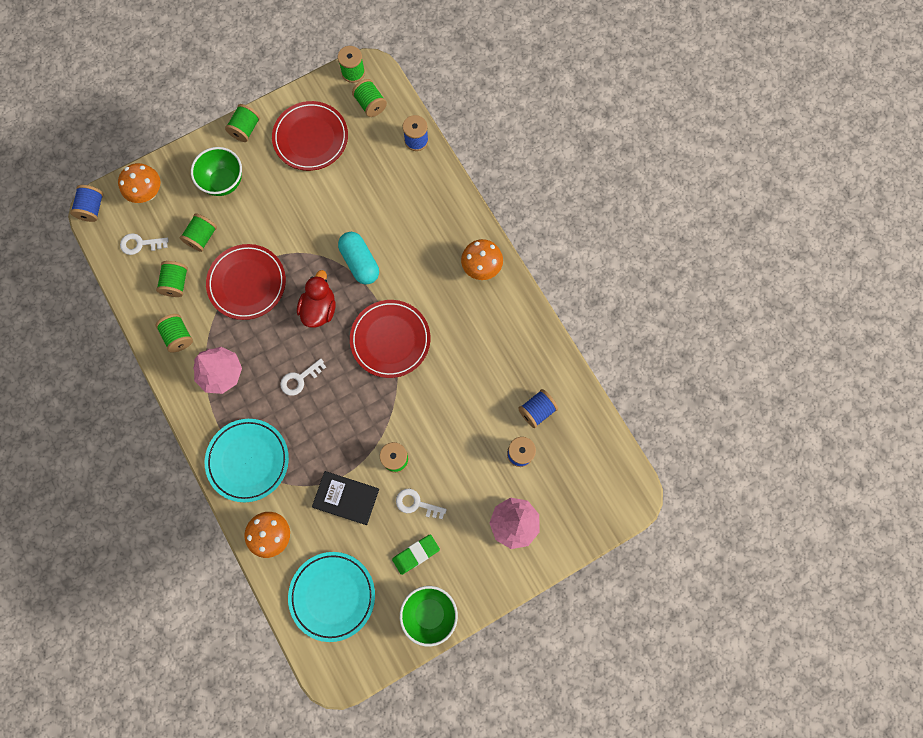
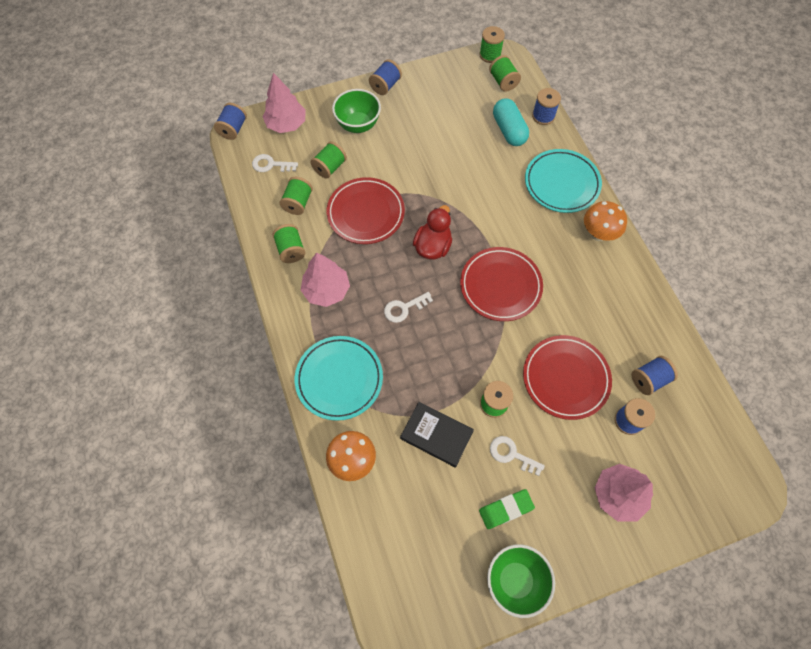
camera: 10 degrees right, 10 degrees down
orange mushroom [118,163,161,203] -> pink tree [262,73,306,133]
green spool [225,104,260,142] -> blue spool [369,60,402,95]
red plate [272,101,348,171] -> red plate moved to [523,335,612,420]
turquoise plate [288,552,375,642] -> turquoise plate moved to [525,149,602,213]
turquoise capsule [338,232,379,285] -> turquoise capsule moved to [493,98,529,146]

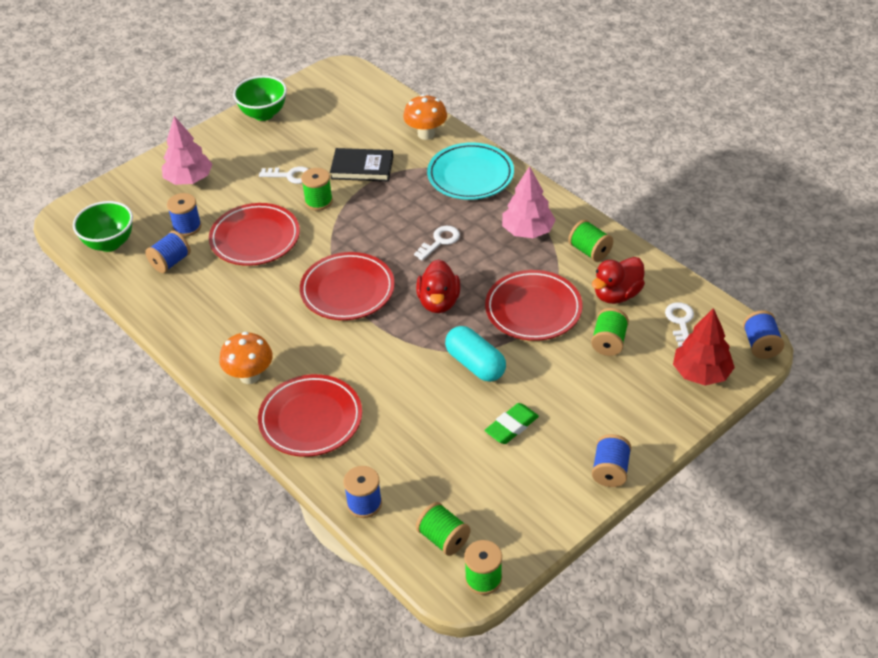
camera: 160 degrees right, 20 degrees down
white key [252,154,298,172] -> white key turned 75 degrees counterclockwise [665,302,694,347]
pink tree [262,73,306,133] -> red tree [673,308,735,385]
green spool [280,177,313,215] -> red duck [592,257,645,304]
green bowl [332,89,381,133] -> green bowl moved to [73,201,133,252]
green eraser [479,489,535,529] -> green eraser moved to [485,403,539,444]
turquoise capsule [493,98,529,146] -> turquoise capsule moved to [445,326,506,382]
turquoise plate [525,149,602,213] -> red plate [258,374,362,457]

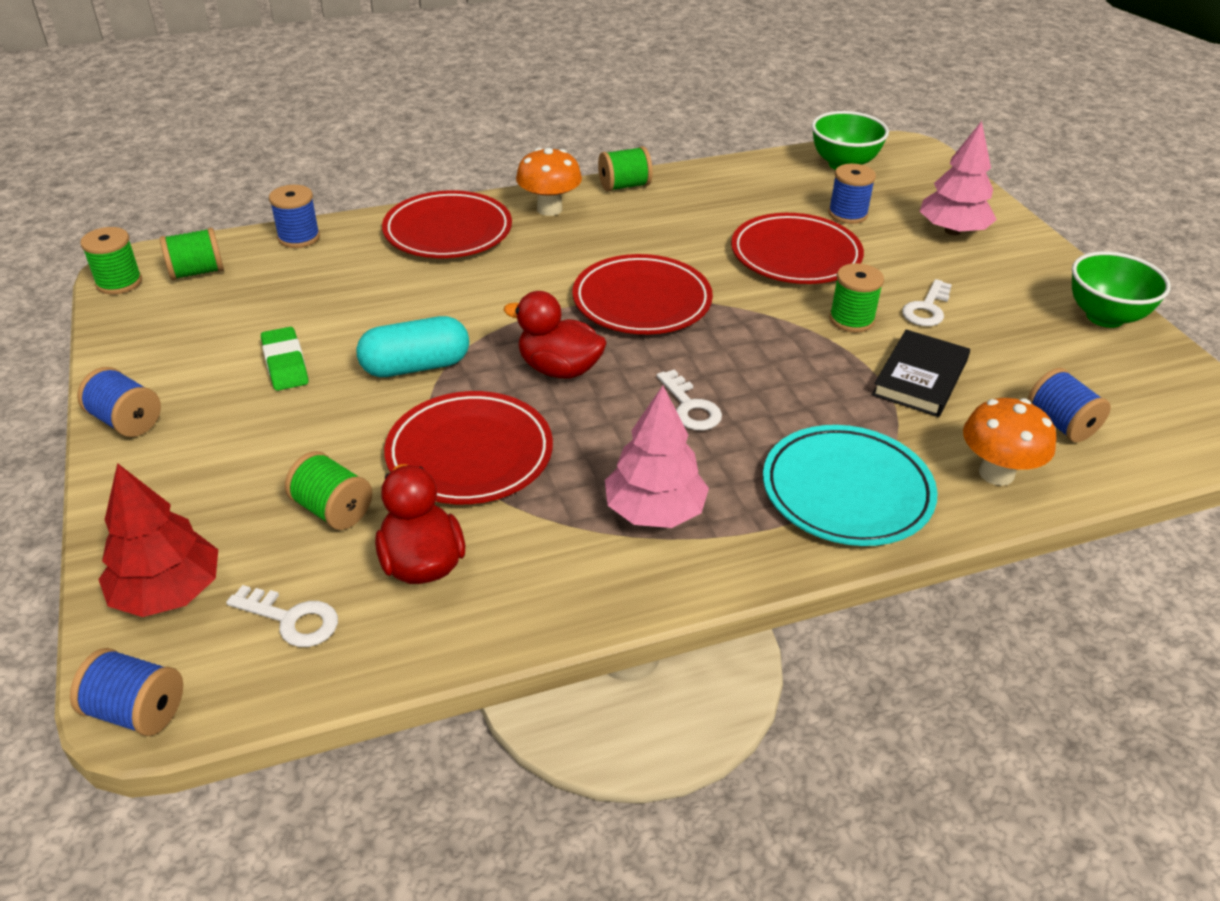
camera: 110 degrees right, 5 degrees down
blue spool [145,231,191,273] -> blue spool moved to [1028,368,1111,443]
green spool [568,220,613,262] -> green spool moved to [598,146,653,192]

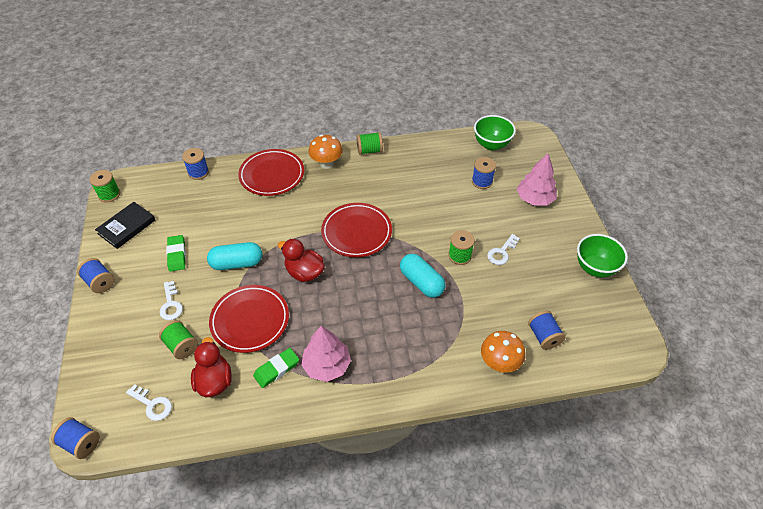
camera: 10 degrees right, 10 degrees up
red tree [98,463,218,617] -> none
green spool [160,228,224,280] -> none
white key [657,369,722,430] -> white key moved to [160,281,183,320]
red plate [731,213,864,284] -> none
turquoise plate [763,425,938,546] -> none
black book [872,330,970,417] -> black book moved to [95,202,155,249]
none -> green eraser [253,348,299,388]
none -> turquoise capsule [400,254,445,298]

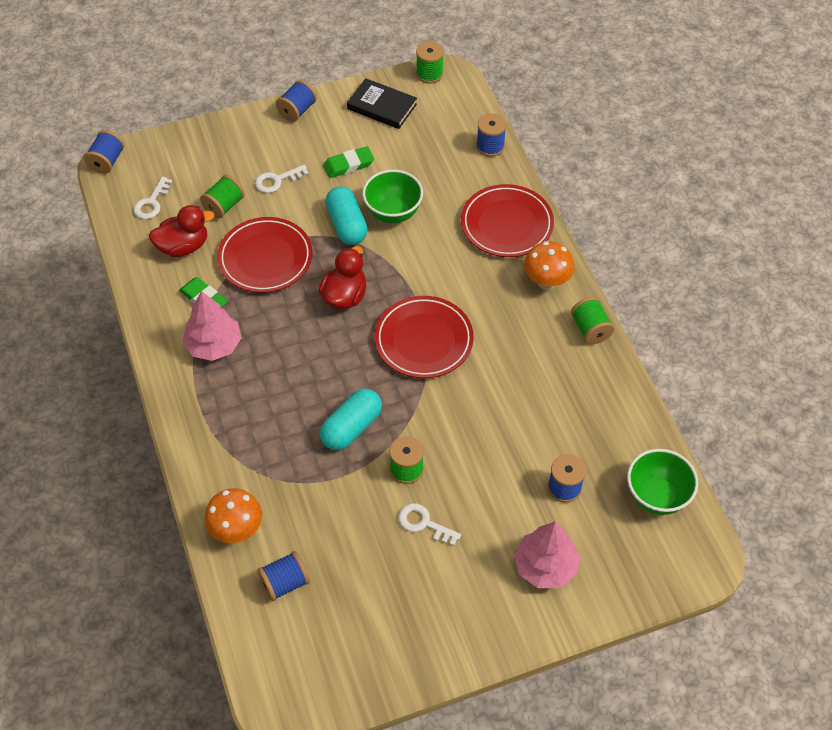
camera: 80 degrees right, 5 degrees up
green bowl [577,234,628,278] -> green bowl moved to [362,170,423,223]

